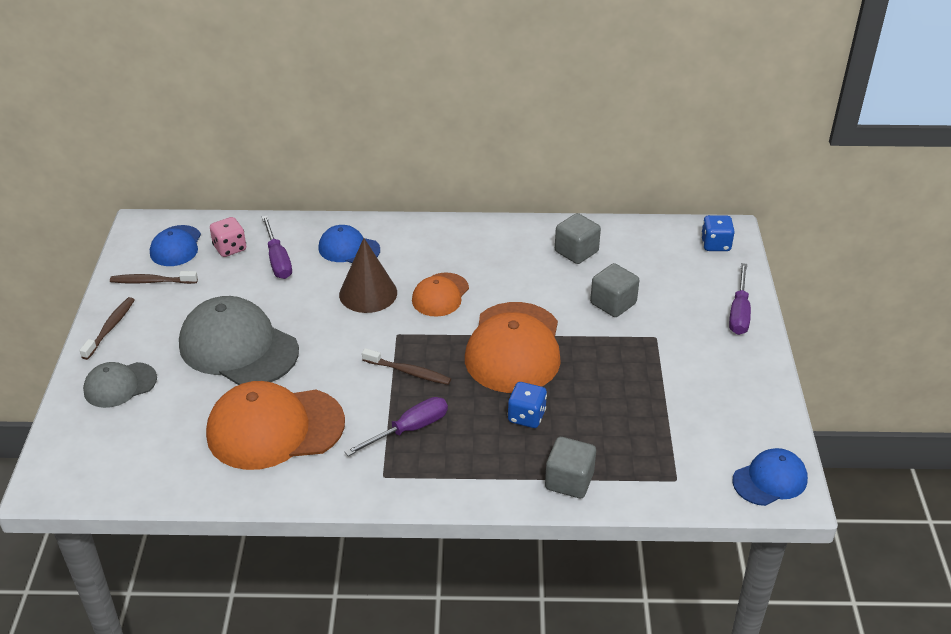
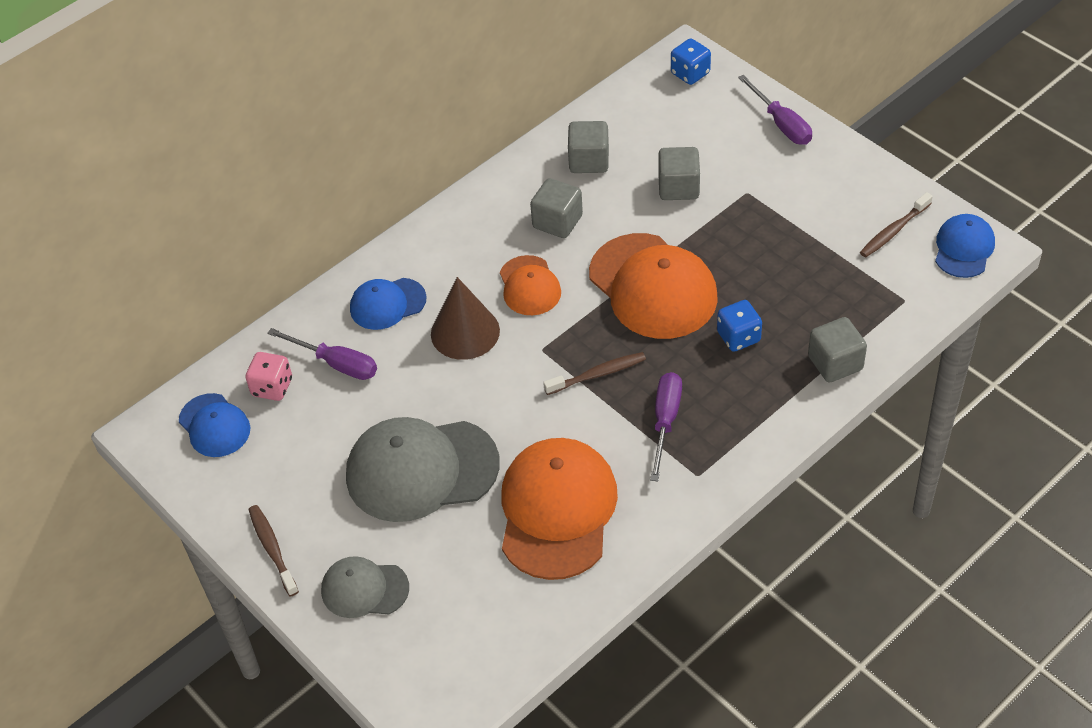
camera: 40 degrees left, 10 degrees up
grey cap [83,362,157,408] -> grey cap turned 75 degrees clockwise [321,556,409,618]
brown toothbrush [110,271,198,284] -> brown toothbrush moved to [860,192,933,257]
orange cap [206,381,345,470] -> orange cap turned 150 degrees clockwise [501,438,618,580]
none -> grey cube [530,178,583,238]

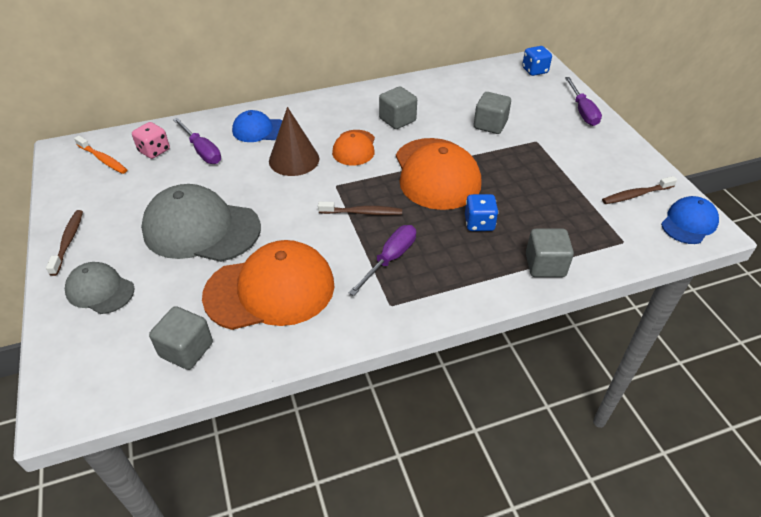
camera: 20 degrees right, 5 degrees down
blue cap [179,393,250,457] -> orange toothbrush [74,136,127,174]
orange cap [501,438,618,580] -> orange cap turned 45 degrees clockwise [202,240,335,330]
grey cube [568,121,609,173] -> grey cube moved to [149,306,213,370]

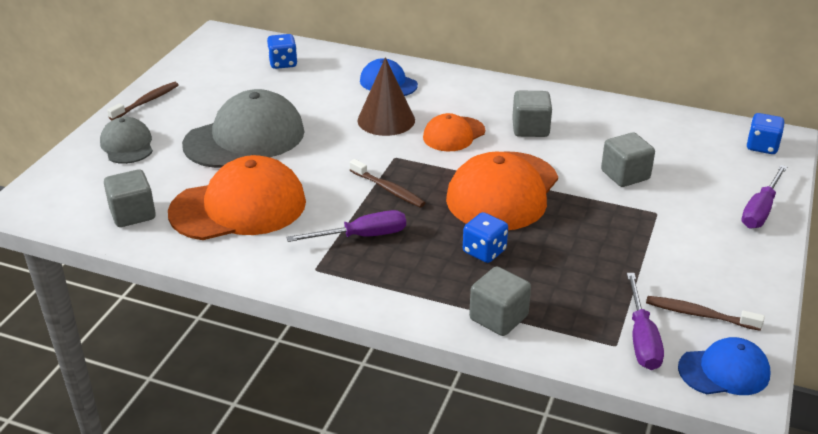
camera: 40 degrees right, 10 degrees down
orange toothbrush [74,136,127,174] -> none
pink dice [132,122,170,159] -> blue dice [267,34,297,69]
grey cap [141,184,261,262] -> grey cap turned 90 degrees clockwise [182,89,305,168]
purple screwdriver [173,118,221,164] -> purple screwdriver moved to [627,273,664,370]
orange cap [202,240,335,330] -> orange cap turned 45 degrees counterclockwise [168,155,306,240]

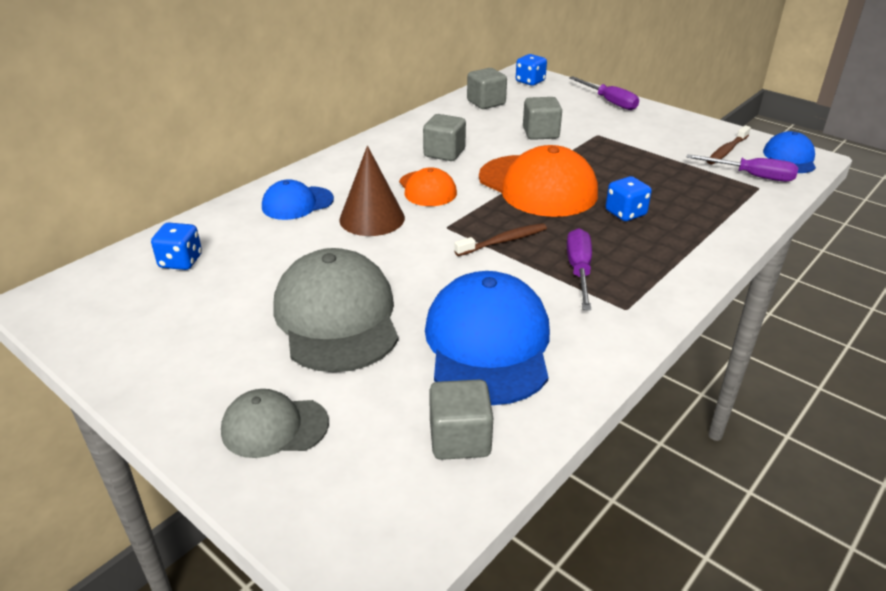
camera: 70 degrees left, 0 degrees up
brown toothbrush [107,82,178,120] -> none
orange cap [168,155,306,240] -> blue cap [425,271,550,405]
grey cube [469,266,531,336] -> grey cube moved to [467,68,507,109]

